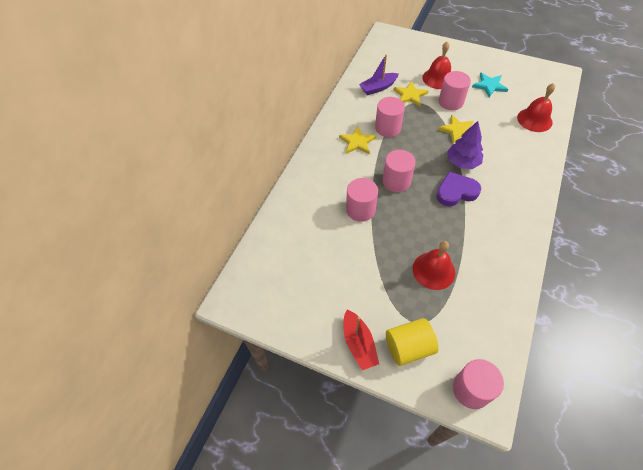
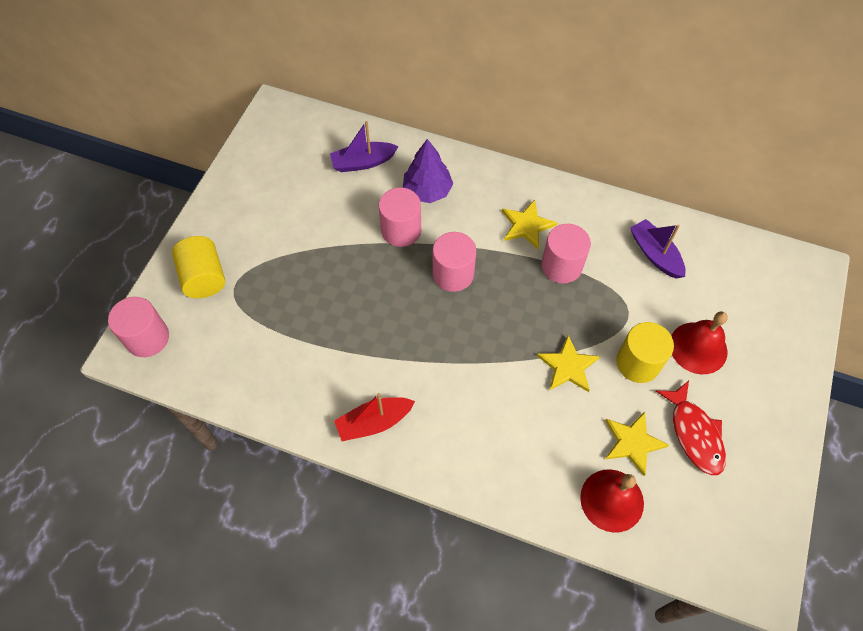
camera: 85 degrees right, 5 degrees up
red boat [343,309,379,370] -> red boat moved to [334,393,415,441]
yellow star [393,81,428,106] -> yellow star moved to [605,412,669,476]
red bell [413,241,455,290] -> none
purple heart [436,172,481,206] -> none
pink cylinder [439,71,471,110] -> yellow cylinder [616,322,674,383]
purple tree [447,121,483,169] -> purple tree moved to [403,139,453,203]
turquoise star [472,73,508,97] -> red fish [656,381,726,475]
none -> purple boat [330,121,399,172]

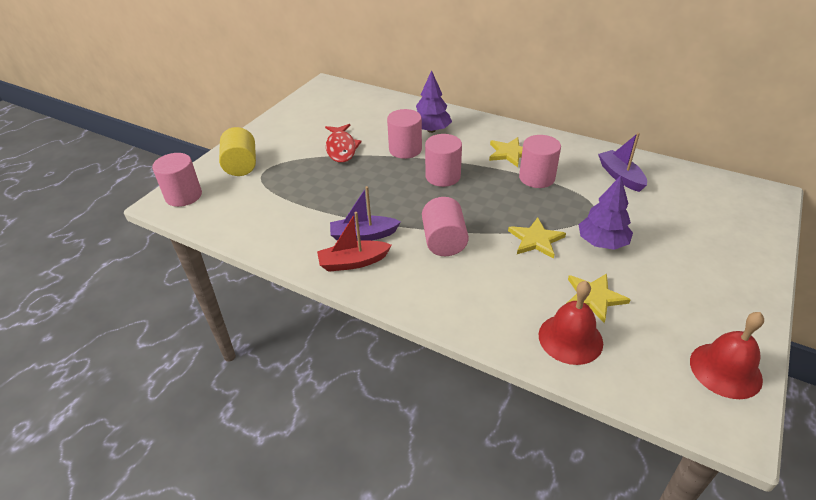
camera: 10 degrees right, 20 degrees down
purple boat [330,121,399,172] -> purple boat moved to [330,186,401,241]
yellow cylinder [616,322,674,383] -> purple tree [578,175,633,250]
red fish [656,381,726,475] -> red fish moved to [325,124,362,163]
red bell [671,311,728,374] -> red bell moved to [690,312,764,399]
none -> pink cylinder [422,197,469,256]

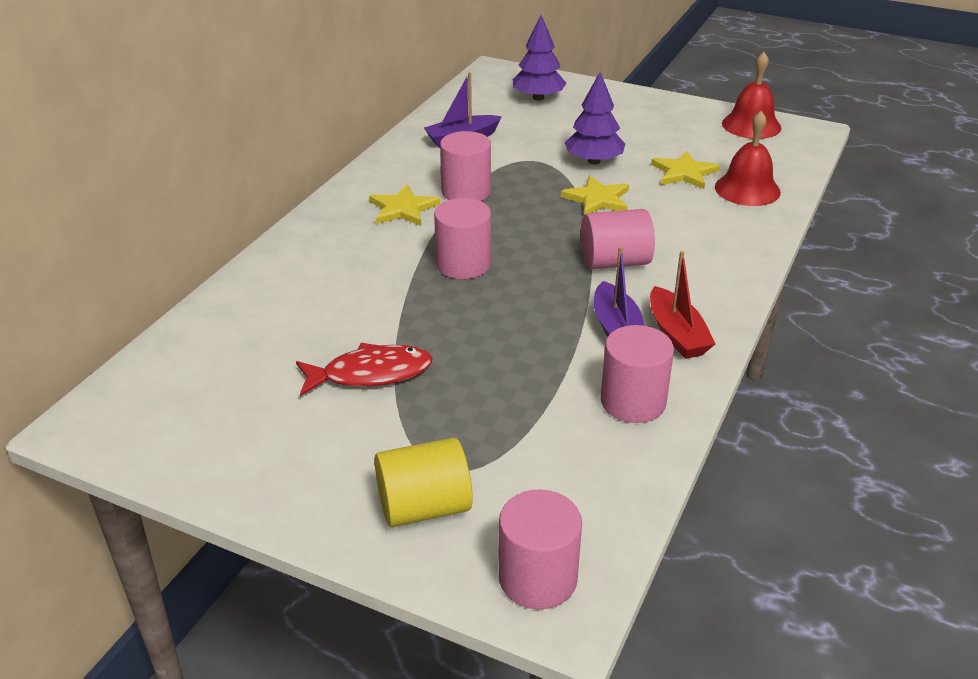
camera: 95 degrees left, 5 degrees down
pink cylinder [387,109,422,159] -> pink cylinder moved to [601,325,674,423]
purple tree [416,70,452,133] -> purple tree moved to [513,15,566,101]

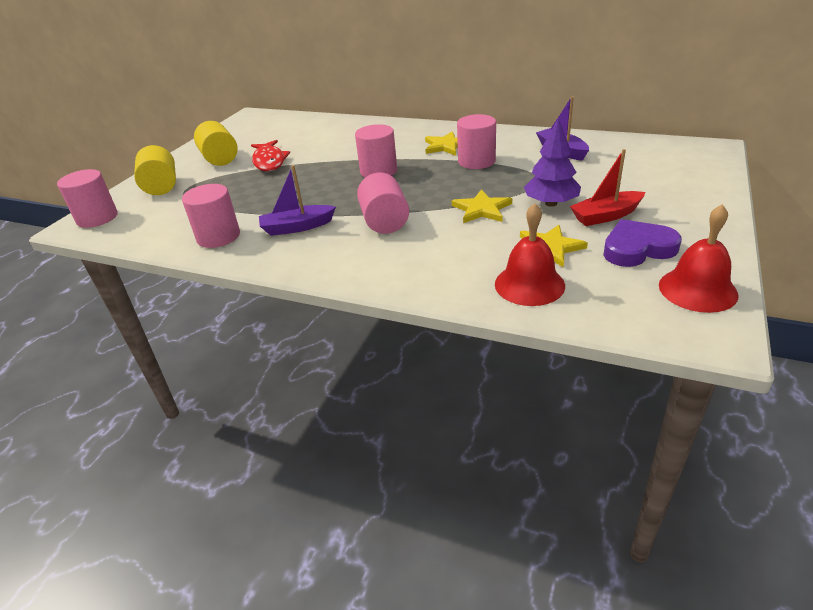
camera: 90 degrees right, 0 degrees up
purple tree [513,15,566,101] -> none
red boat [650,251,716,359] -> red boat moved to [570,149,645,226]
none -> yellow cylinder [194,121,238,166]
none -> purple heart [603,219,682,267]

